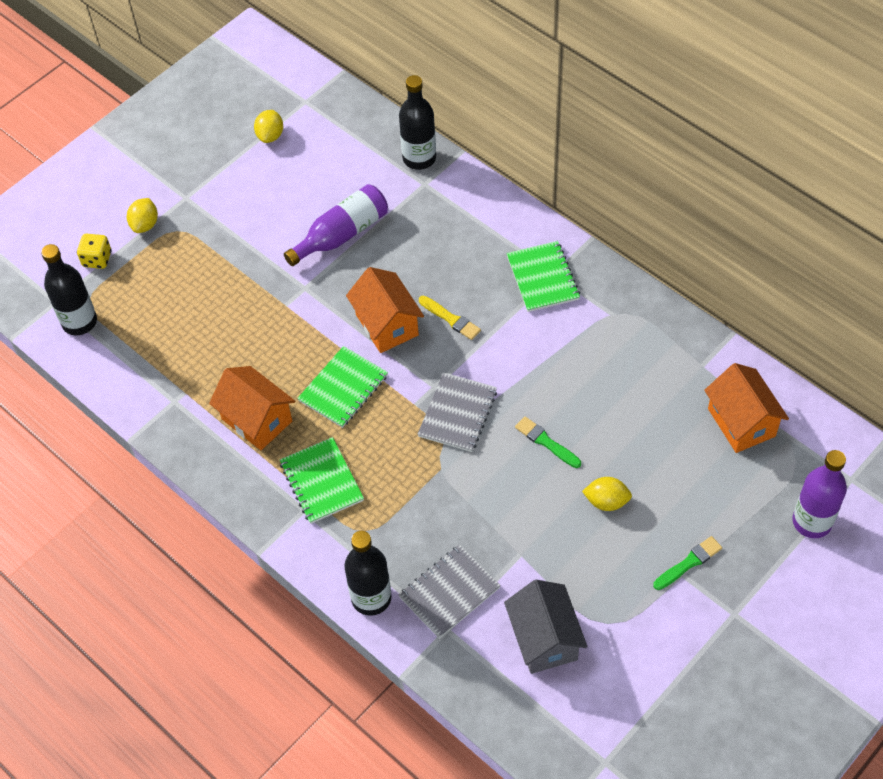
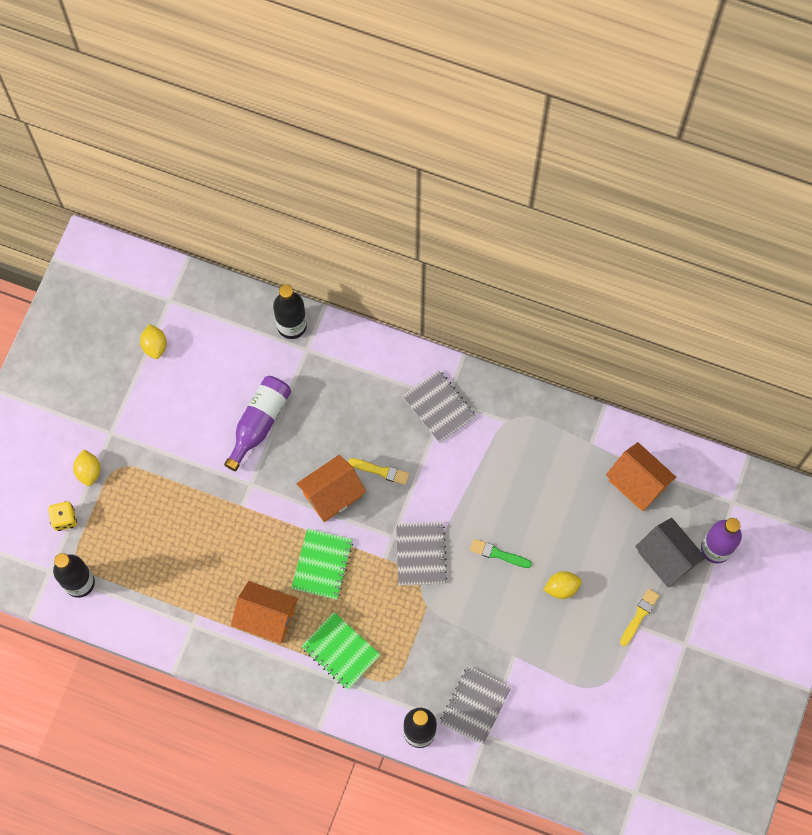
camera: 25 degrees left, 15 degrees up
orange house [346,267,424,353] -> orange house turned 75 degrees counterclockwise [297,455,366,522]
grey house [504,580,587,674] -> grey house moved to [635,518,706,587]
green notebook [507,241,580,312] -> grey notebook [402,370,476,443]
green brush [653,536,722,590] -> yellow brush [620,589,660,646]

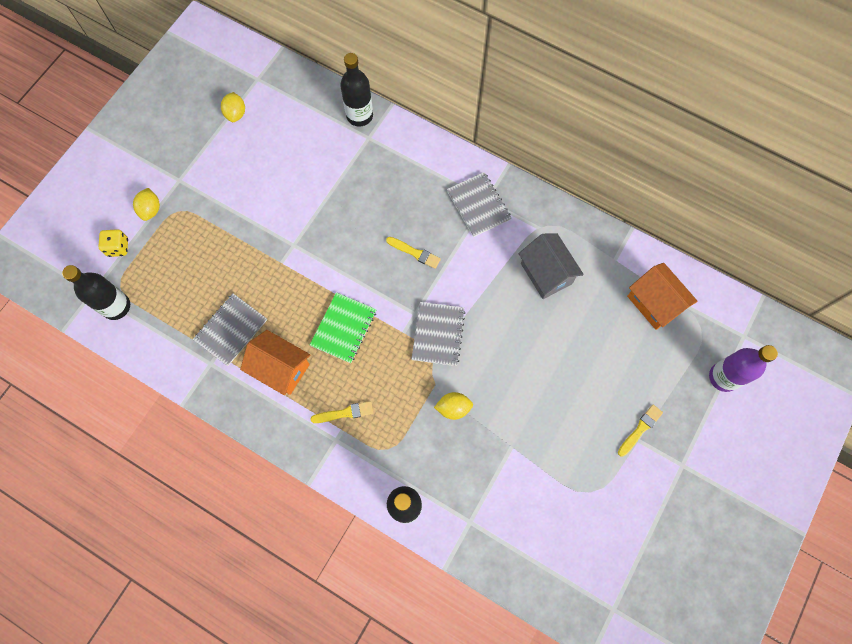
camera: 10 degrees right, 0 degrees up
purple bottle [224,376,291,471] -> none
orange house [297,455,366,522] -> none
green notebook [301,612,381,690] -> yellow brush [310,401,373,423]
grey notebook [440,666,511,745] -> grey notebook moved to [193,293,267,366]
green brush [470,539,532,568] -> none
yellow lemon [544,571,582,599] -> yellow lemon moved to [434,392,473,420]
grey house [635,518,706,587] -> grey house moved to [519,234,584,299]

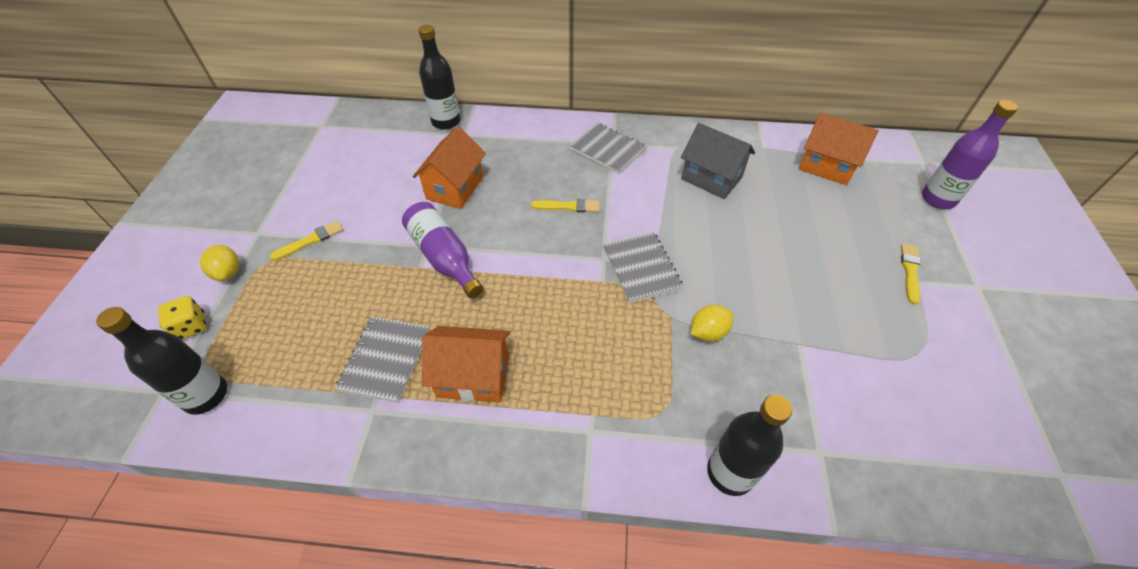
camera: 25 degrees left, 20 degrees down
yellow lemon [221,92,245,122] -> none
green notebook [310,292,377,363] -> none
yellow brush [310,401,373,423] -> yellow brush moved to [269,221,343,261]
none -> purple bottle [402,202,483,298]
none -> orange house [413,127,486,209]

